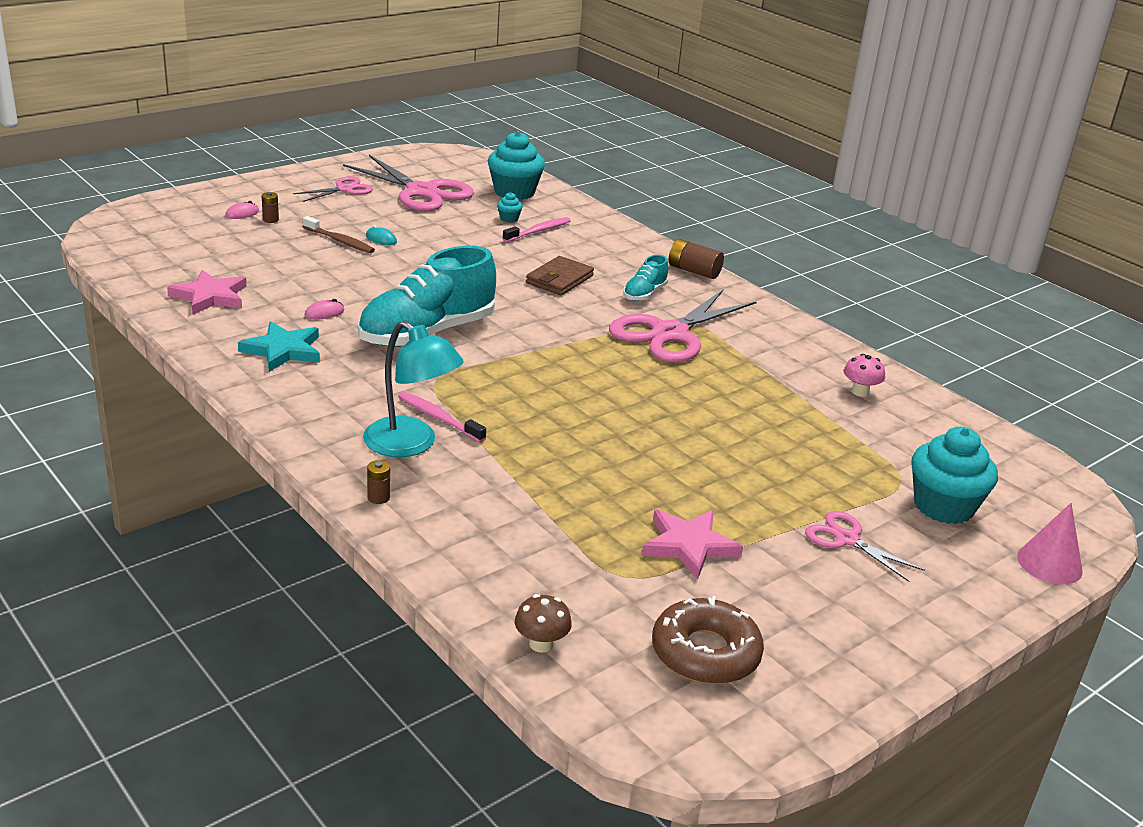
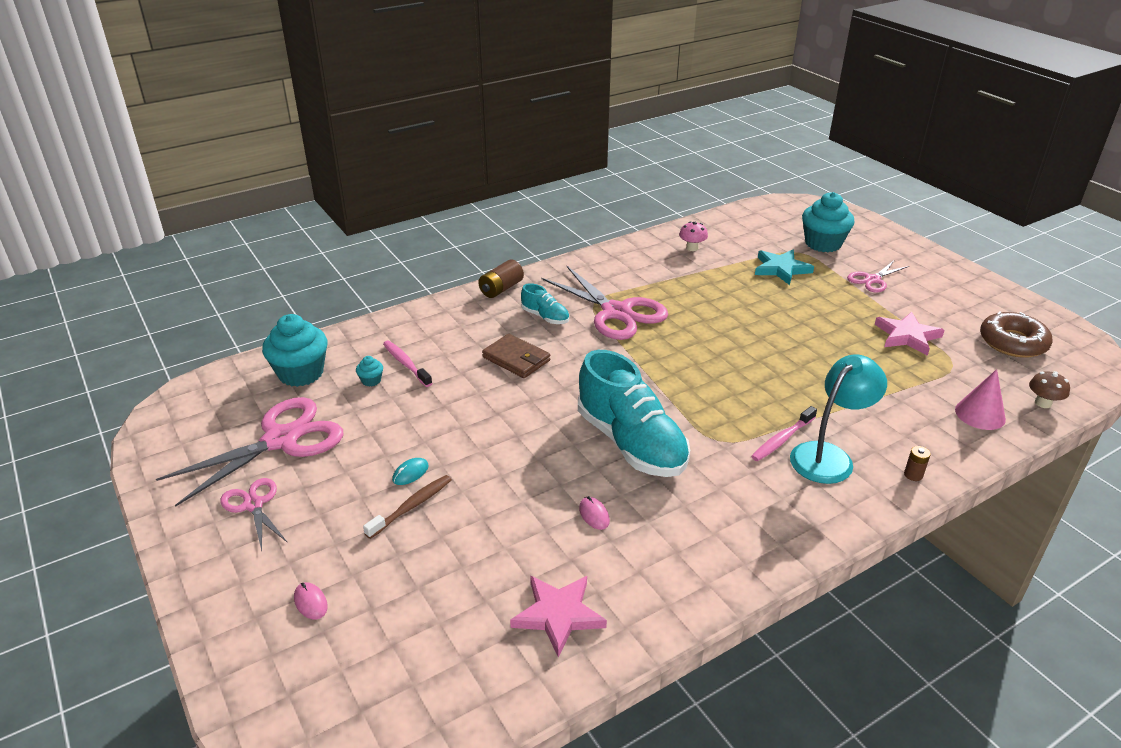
camera: 80 degrees left, 5 degrees up
turquoise star [238,321,320,372] -> turquoise star moved to [755,250,814,285]
brown battery [262,192,279,223] -> none
pink cone [1017,503,1083,584] -> pink cone moved to [955,369,1006,430]

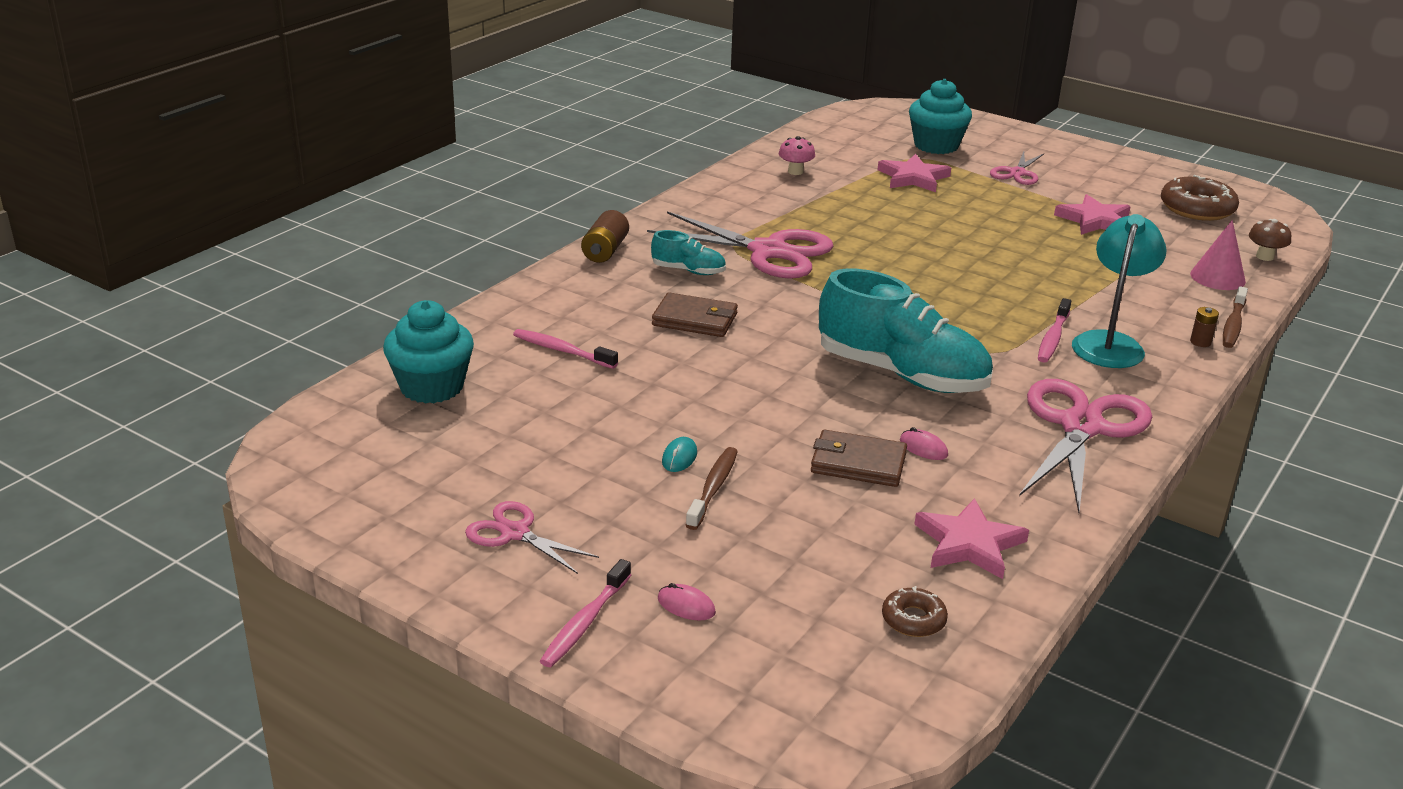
camera: 25 degrees left, 5 degrees down
pink scissors [156,397,344,507] -> pink scissors moved to [1019,379,1152,513]
turquoise cupcake [356,356,383,387] -> none
turquoise star [755,250,814,285] -> pink star [878,154,951,192]
none -> pink toothbrush [540,559,631,667]
none -> brown wallet [811,430,907,487]
none -> brown donut [882,586,948,637]
none -> brown toothbrush [1223,286,1248,348]

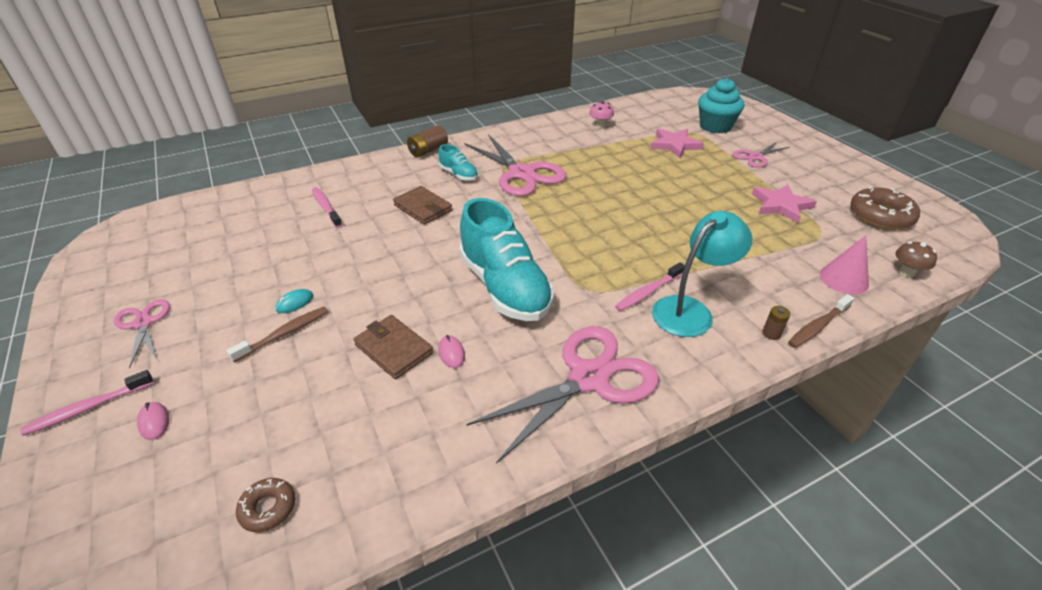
camera: 30 degrees right, 10 degrees up
turquoise cupcake [383,300,474,404] -> none
pink star [914,498,1029,579] -> none

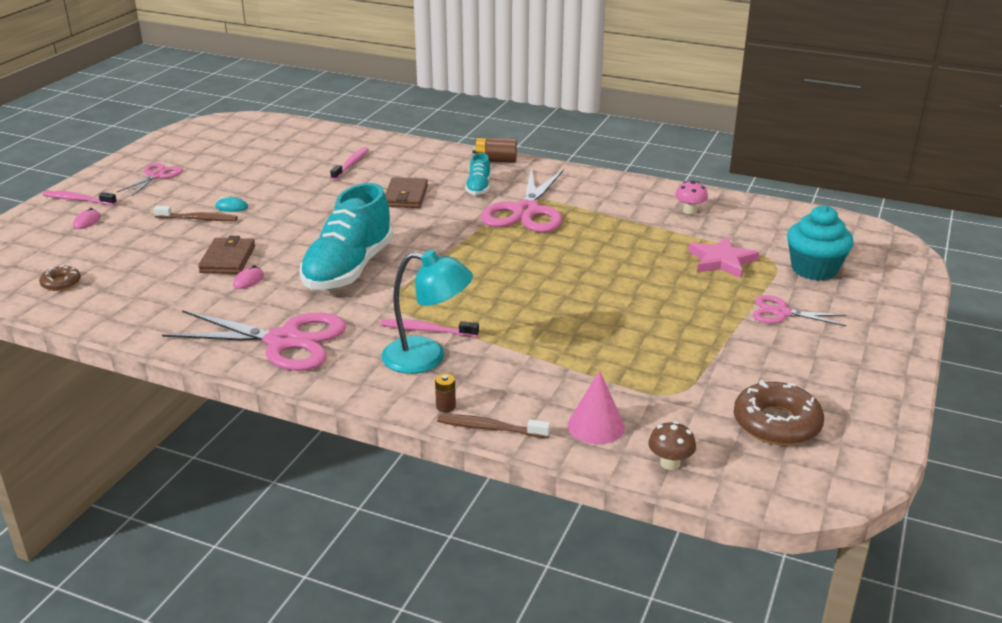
camera: 50 degrees right, 10 degrees down
pink star [752,184,817,223] -> none

